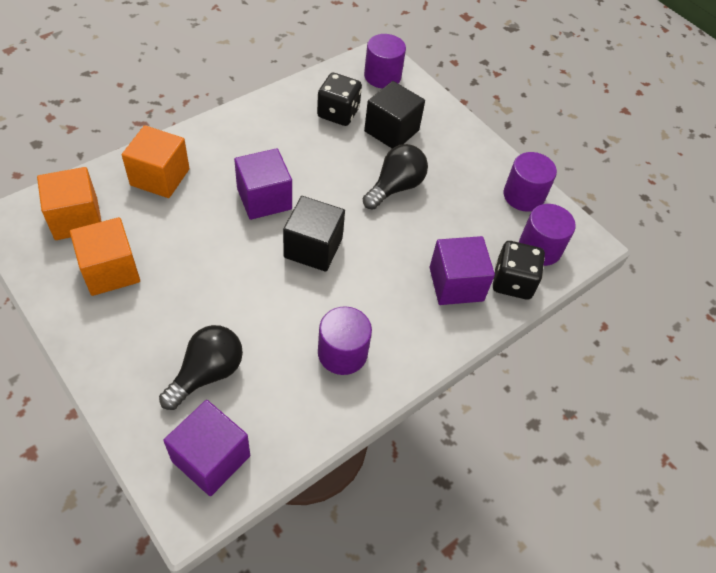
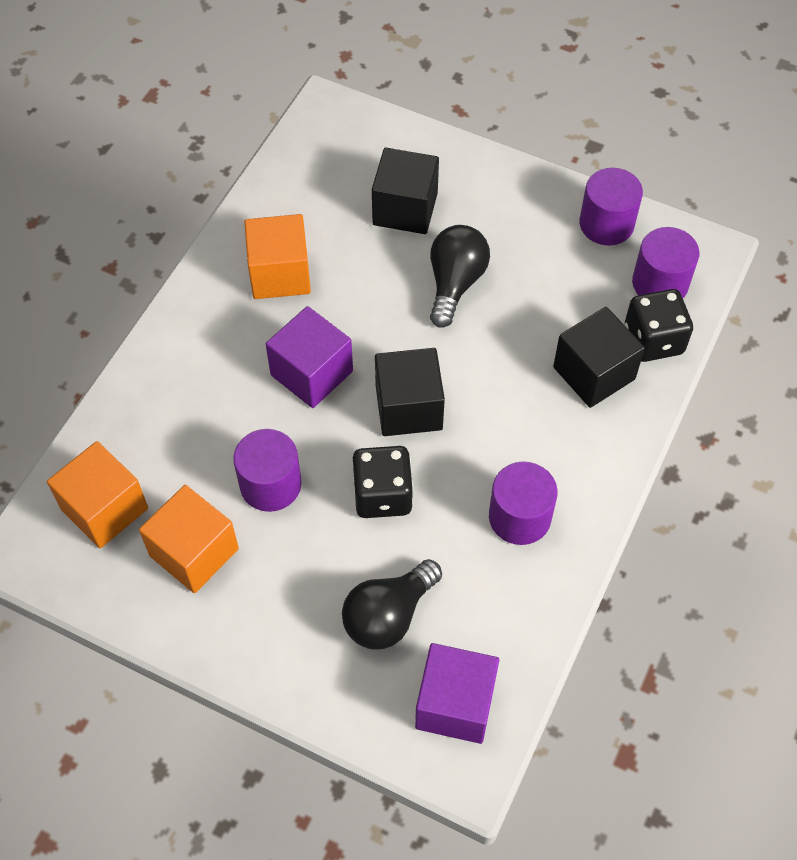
camera: 20 degrees left, 5 degrees up
orange cube [122,125,190,198] -> orange cube moved to [244,214,311,299]
black light bulb [159,325,243,410] -> black light bulb turned 150 degrees counterclockwise [342,559,442,649]
black dice [317,73,362,126] -> black dice moved to [353,446,413,518]
purple cylinder [364,34,406,89] -> purple cylinder moved to [233,429,302,512]
purple cube [429,236,495,305] -> black cube [553,307,645,408]

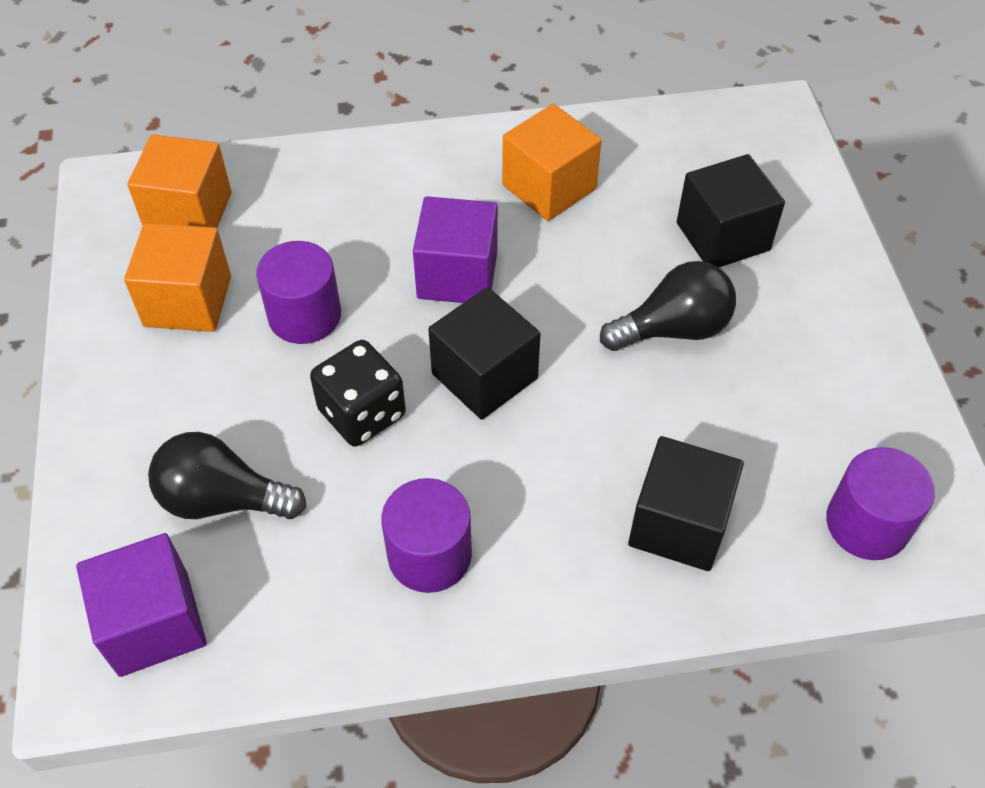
camera: 55 degrees right, 5 degrees down
purple cylinder [579,168,643,246] -> none
black dice [625,289,693,362] -> none

